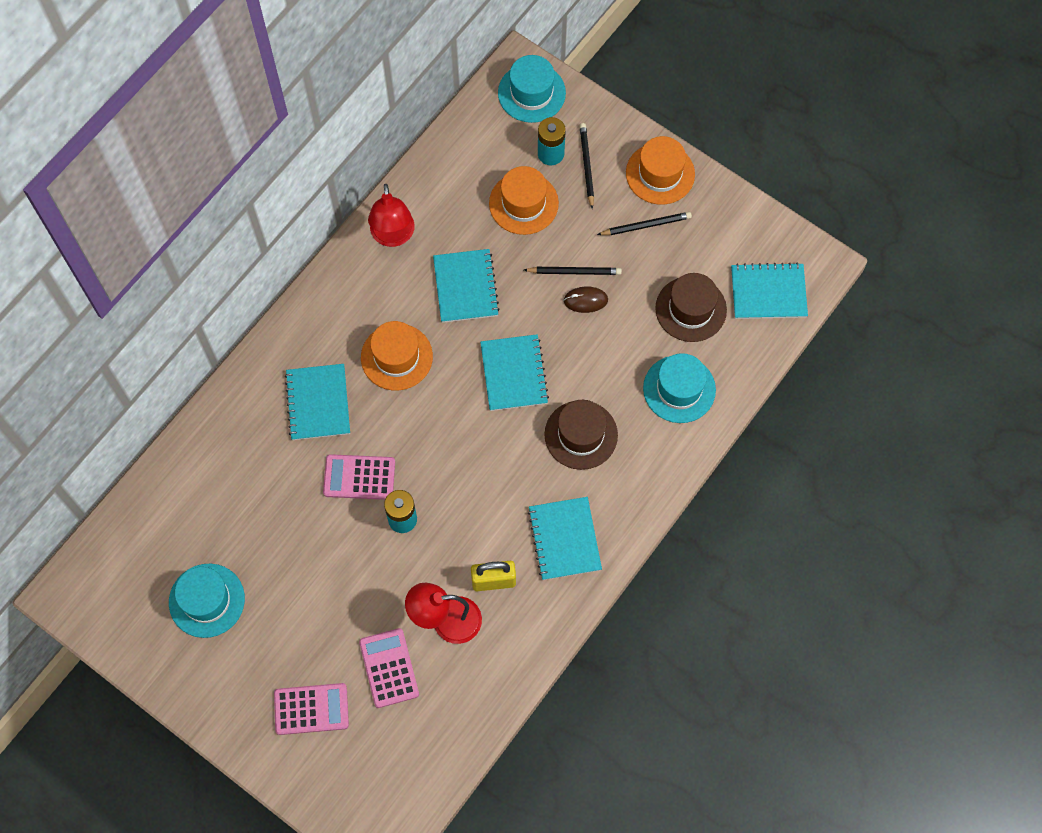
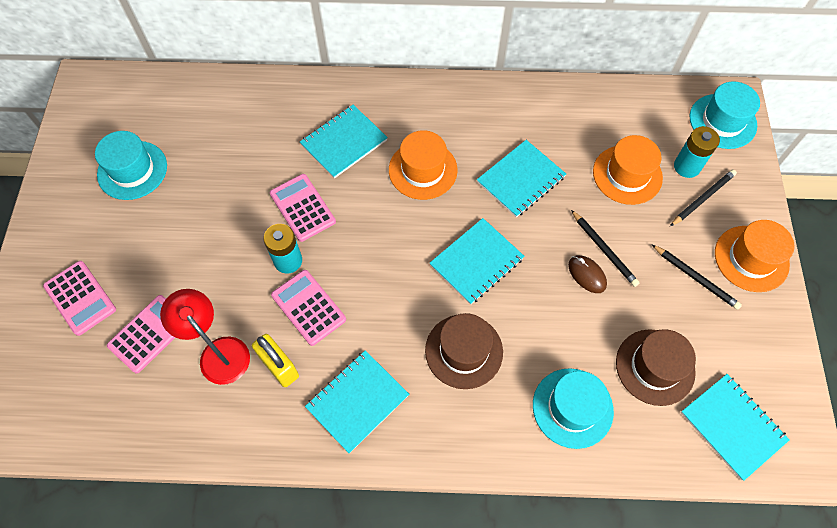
camera: 55 degrees right, 5 degrees down
red lamp [368,184,415,247] -> none
none -> pink calculator [271,270,346,346]

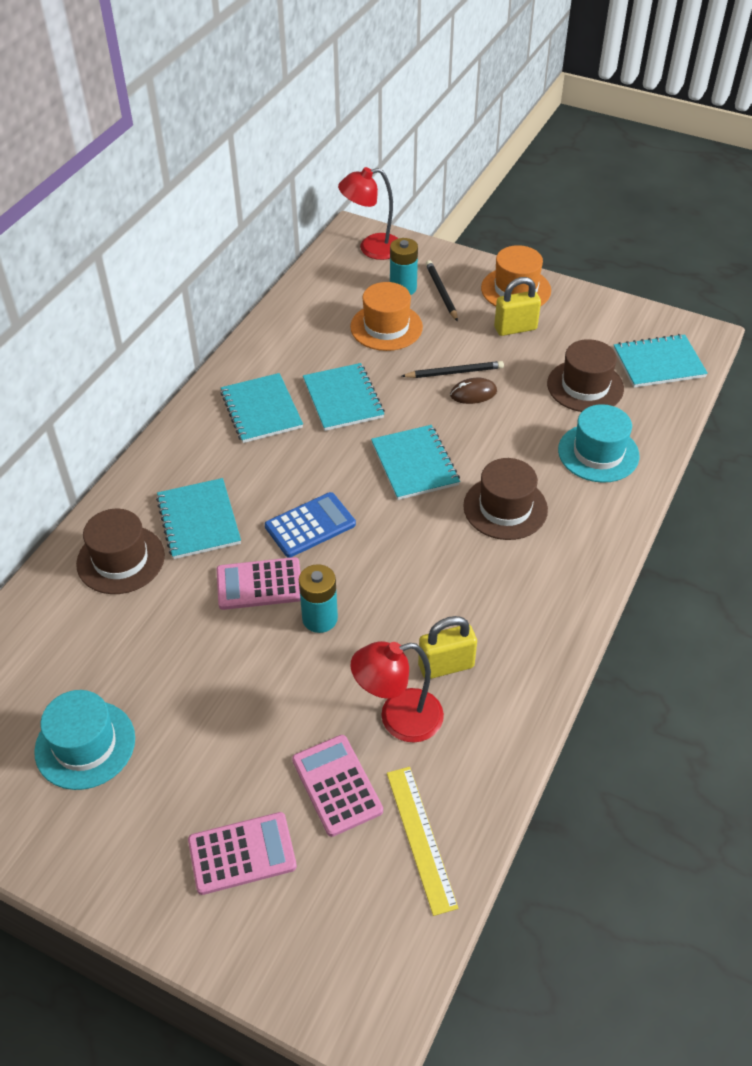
camera: 65 degrees left, 15 degrees down
pink calculator [271,270,346,346] -> none
turquoise notebook [305,350,409,453] -> turquoise notebook moved to [220,373,303,443]
orange hat [389,130,458,200] -> none
black pencil [652,245,742,310] -> yellow padlock [494,277,541,336]
turquoise hat [689,81,760,149] -> red lamp [338,167,398,260]
none -> brown hat [76,509,165,594]
none -> blue calculator [265,492,356,558]
none -> yellow ruler [387,767,458,916]

